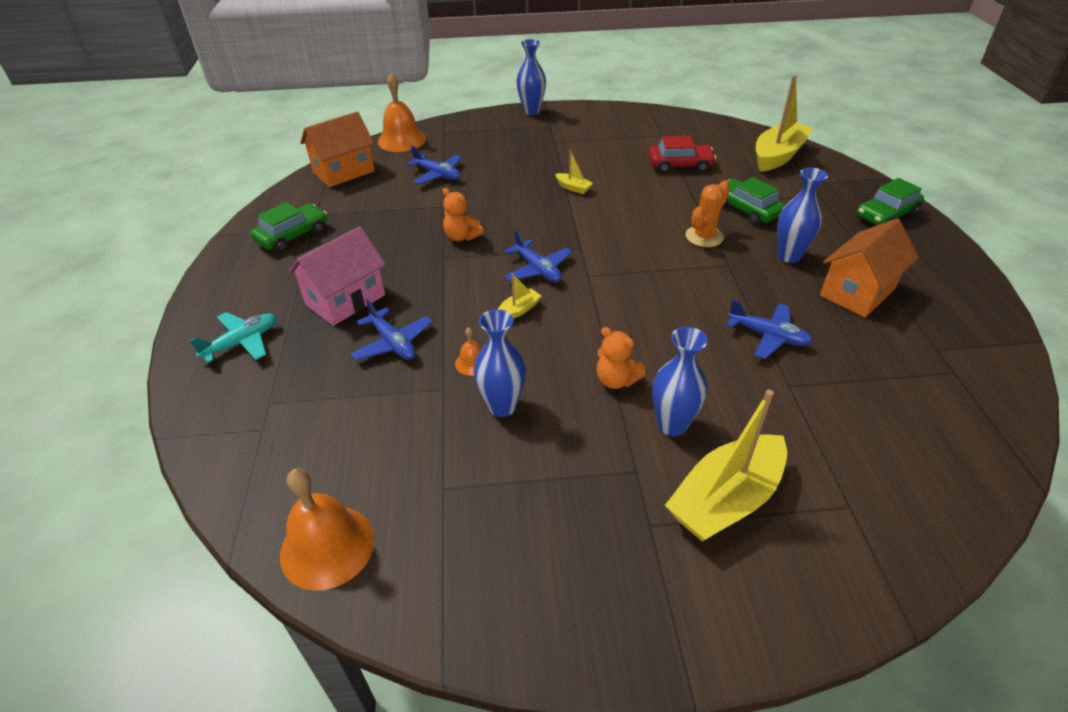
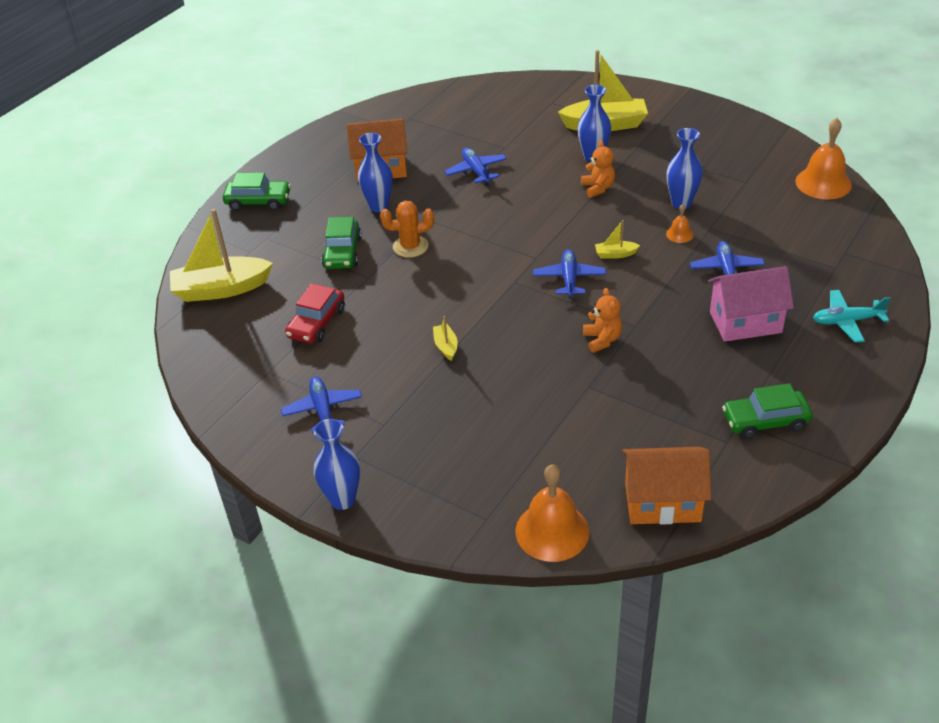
camera: 140 degrees left, 0 degrees up
blue plane [407,146,462,185] -> blue plane moved to [281,376,362,433]
red car [649,136,716,173] -> red car turned 105 degrees counterclockwise [285,283,345,343]

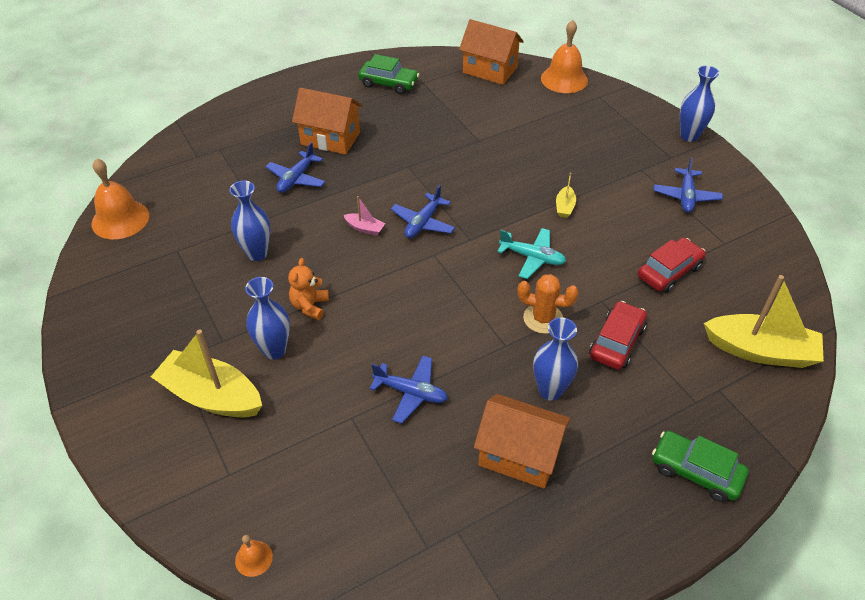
camera: 155 degrees left, 5 degrees up
green car [322,217,362,269] -> red car [589,301,647,370]
blue plane [444,148,507,185] -> blue plane turned 75 degrees counterclockwise [369,356,448,424]
orange teddy bear [583,288,622,353] -> none
yellow boat [595,220,640,259] -> pink boat [344,196,385,236]
orange bell [666,204,693,243] -> orange bell moved to [235,535,273,577]
pink house [708,266,794,342] -> orange house [292,88,363,155]
turquoise plane [813,290,890,343] -> turquoise plane moved to [497,228,566,279]

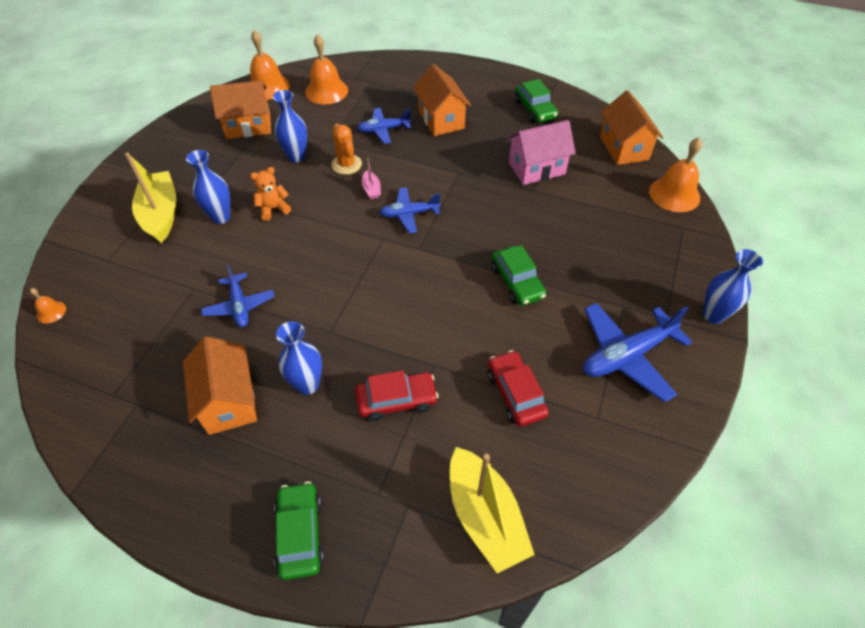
camera: 50 degrees right, 5 degrees up
turquoise plane [497,228,566,279] -> none
orange cactus [517,274,579,334] -> orange cactus moved to [331,124,362,175]
yellow boat [556,173,576,218] -> green car [492,245,546,306]
red car [638,238,706,293] -> red car turned 120 degrees counterclockwise [488,350,549,427]
blue plane [654,157,723,213] -> blue plane [583,303,692,402], size x1.63
none -> orange house [210,80,271,139]
none -> orange bell [305,34,348,104]
none -> pink house [507,120,576,185]

